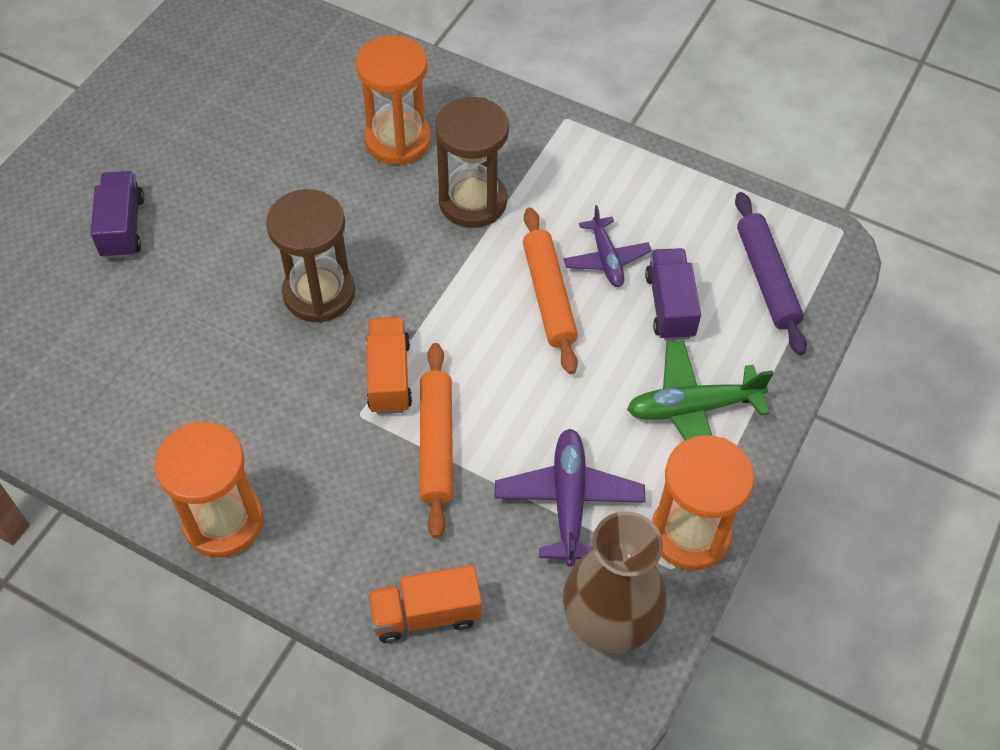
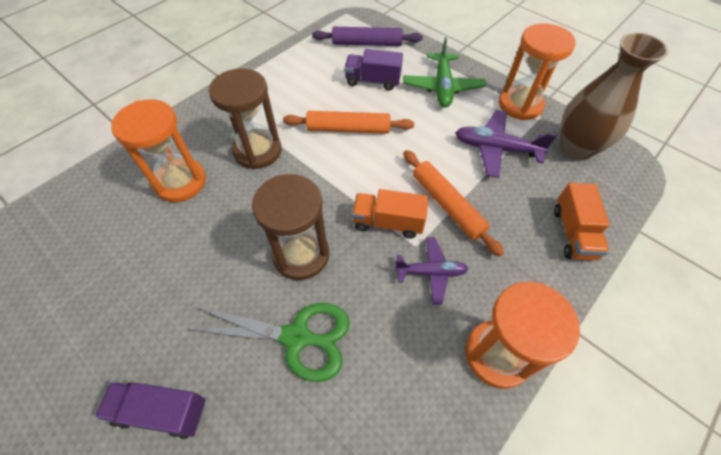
camera: 75 degrees left, 0 degrees up
orange rolling pin [420,343,453,538] -> orange rolling pin turned 45 degrees clockwise [403,150,504,257]
purple plane [563,205,651,287] -> purple plane moved to [394,237,469,305]
none -> green scissors [187,303,350,382]

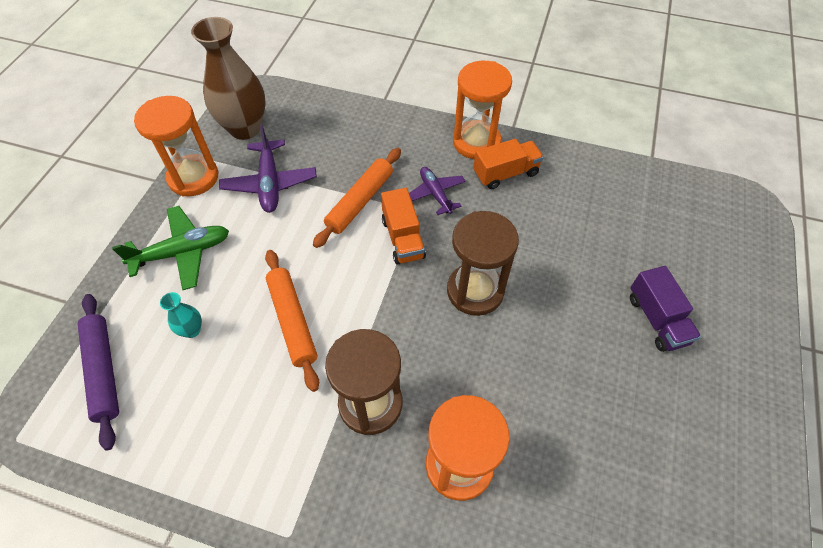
camera: 115 degrees left, 0 degrees up
green scissors [187,303,350,382] -> none
purple truck [344,49,403,91] -> turquoise vase [160,292,202,338]
orange truck [554,183,609,260] -> orange truck moved to [473,139,544,189]

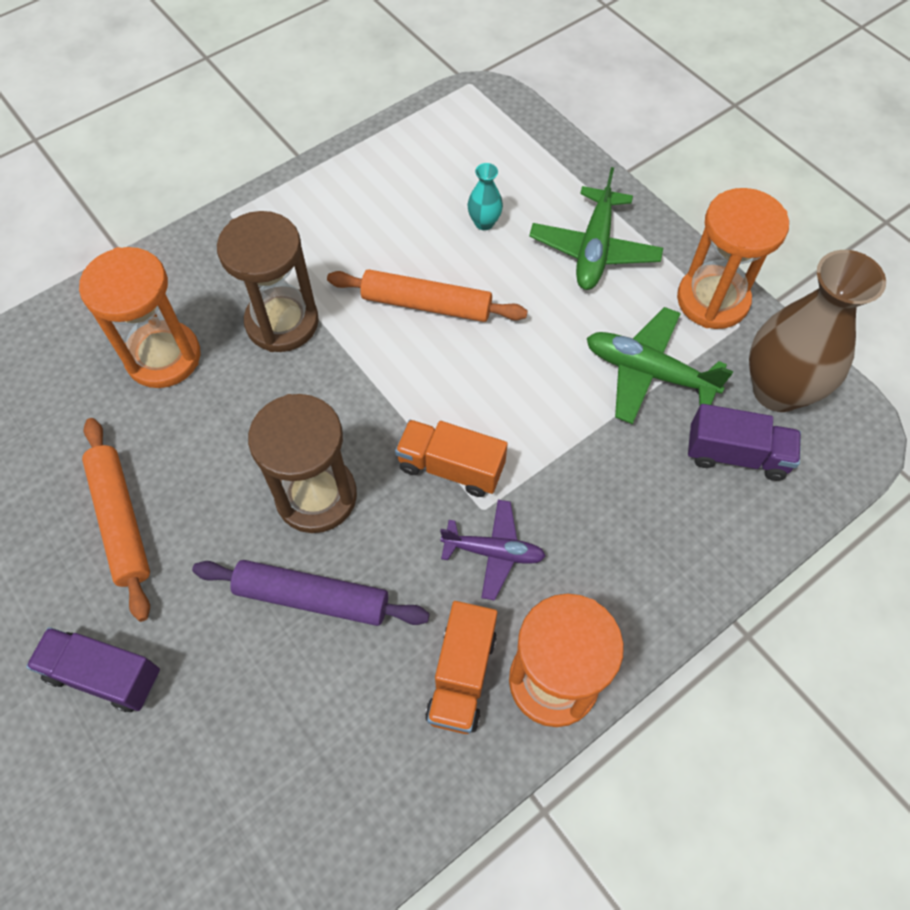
camera: 125 degrees right, 5 degrees up
purple rolling pin [77,294,119,451] -> purple rolling pin moved to [192,560,430,626]
purple plane [219,125,317,213] -> green plane [587,307,733,424]
orange rolling pin [313,148,401,248] -> orange rolling pin moved to [82,418,150,622]
none -> purple truck [688,404,801,481]

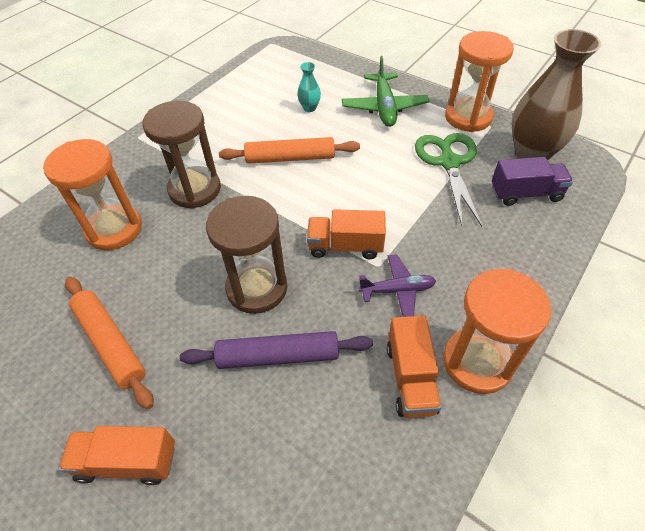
camera: 15 degrees left, 10 degrees down
purple truck [26,627,160,712] -> orange truck [59,426,175,485]
green plane [587,307,733,424] -> green scissors [415,133,482,227]

